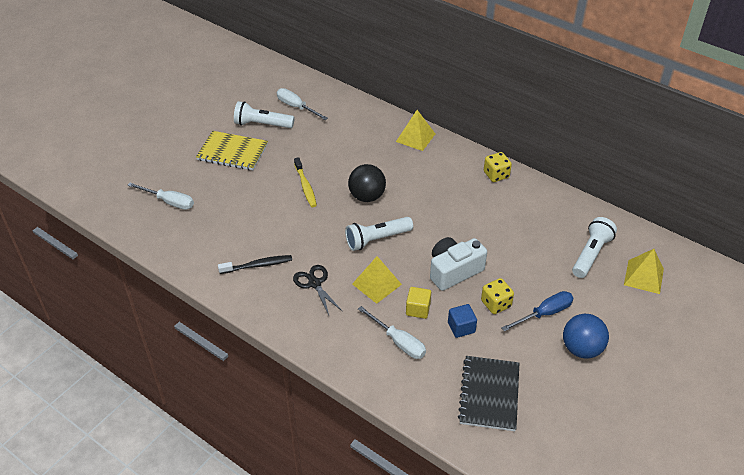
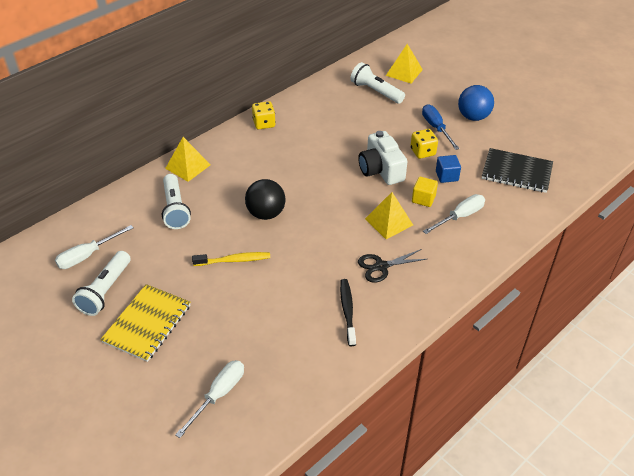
camera: 80 degrees left, 0 degrees up
white flashlight [345,217,413,251] -> white flashlight moved to [162,174,191,229]

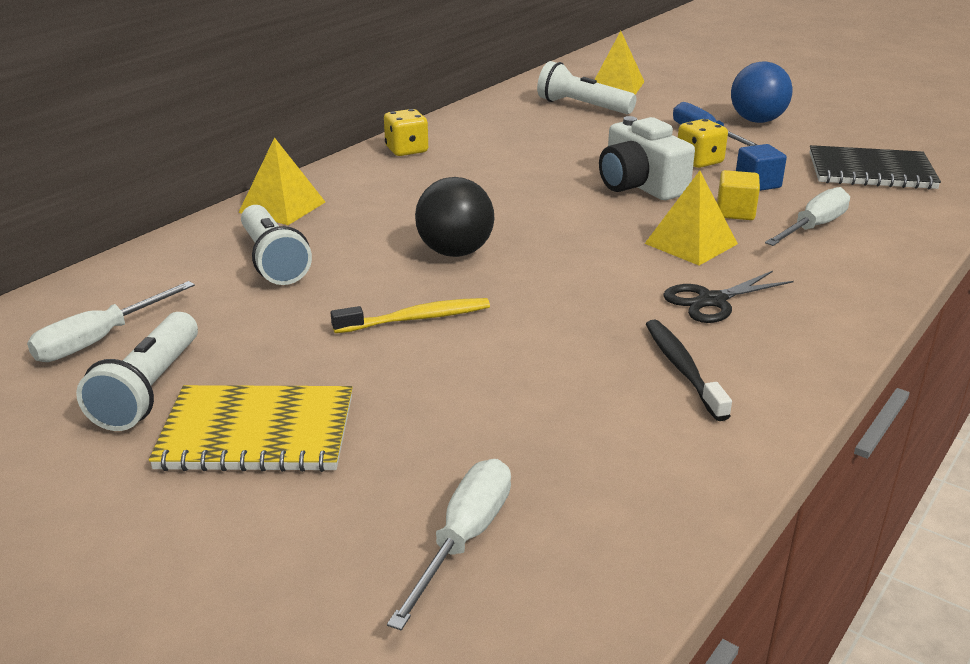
camera: 10 degrees left, 15 degrees down
yellow notebook [100,284,190,362] -> yellow notebook turned 75 degrees clockwise [149,385,353,472]

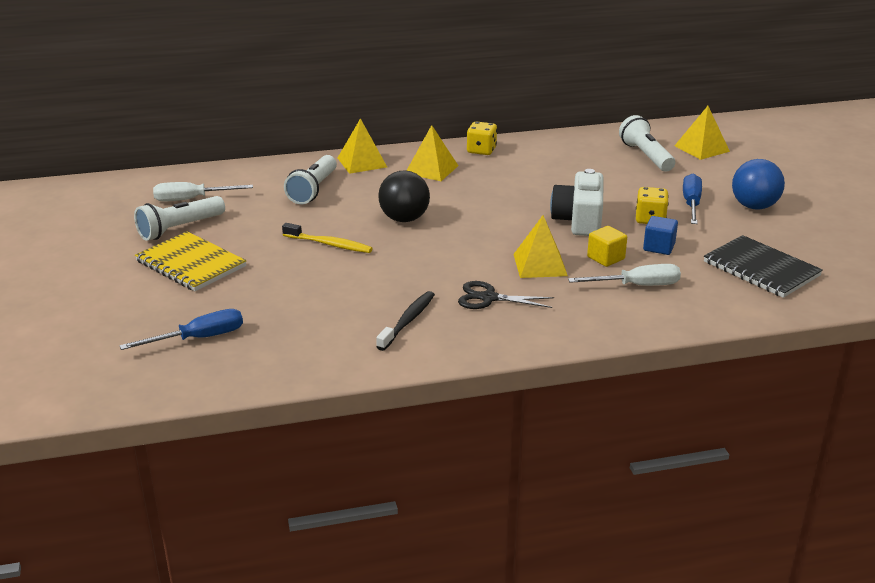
camera: 40 degrees right, 0 degrees up
white screwdriver [387,459,511,630] -> blue screwdriver [119,309,243,350]
none -> yellow pyramid [406,125,458,181]

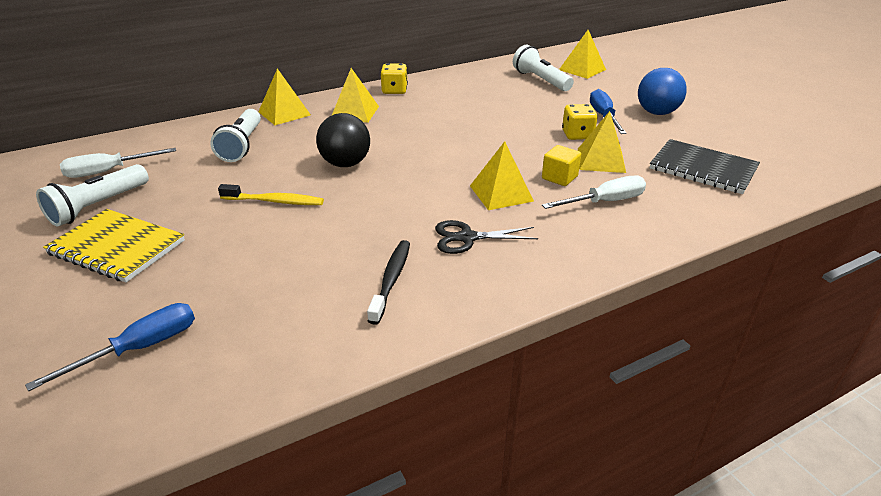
camera: 15 degrees left, 5 degrees up
white camera [550,169,604,236] -> none
blue cube [643,216,678,255] -> yellow pyramid [578,111,626,173]

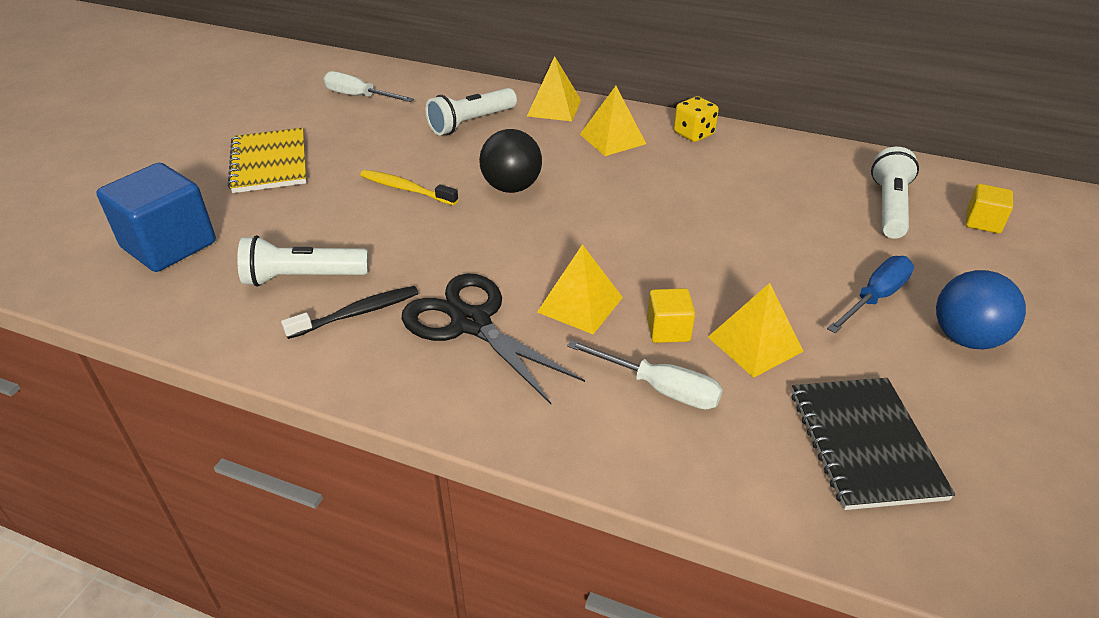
camera: 50 degrees right, 5 degrees up
blue screwdriver [25,303,195,391] -> blue cube [96,163,216,272]
white flashlight [36,164,149,226] -> white flashlight moved to [237,235,369,287]
yellow toothbrush [218,184,324,205] -> yellow toothbrush turned 150 degrees clockwise [360,170,458,205]
black scissors [435,220,538,254] -> black scissors [402,273,585,404], size x1.64
yellow pyramid [559,30,606,79] -> yellow cube [966,184,1013,234]
yellow dice [562,104,598,140] -> none

